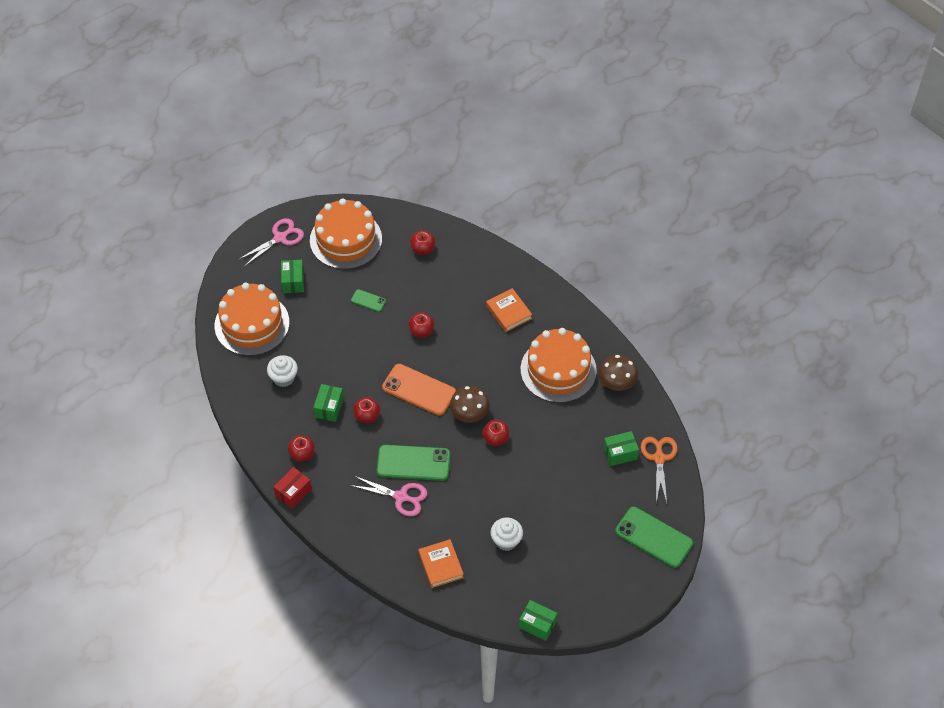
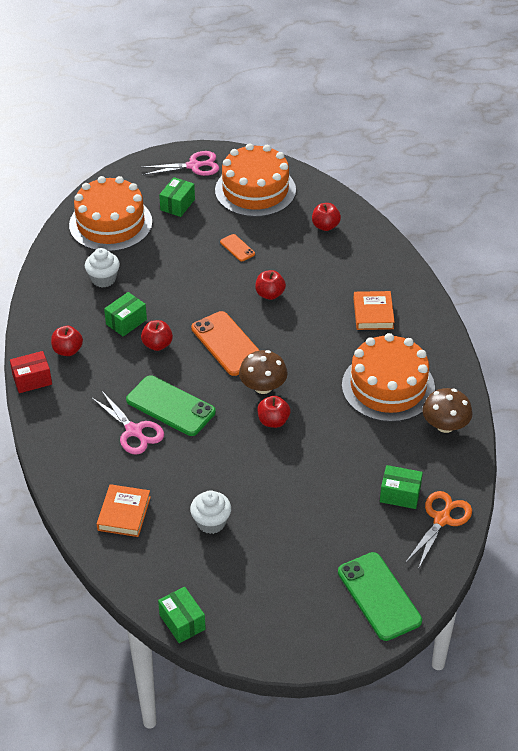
camera: 30 degrees right, 10 degrees down
green phone [351,289,386,312] -> orange phone [220,234,255,261]

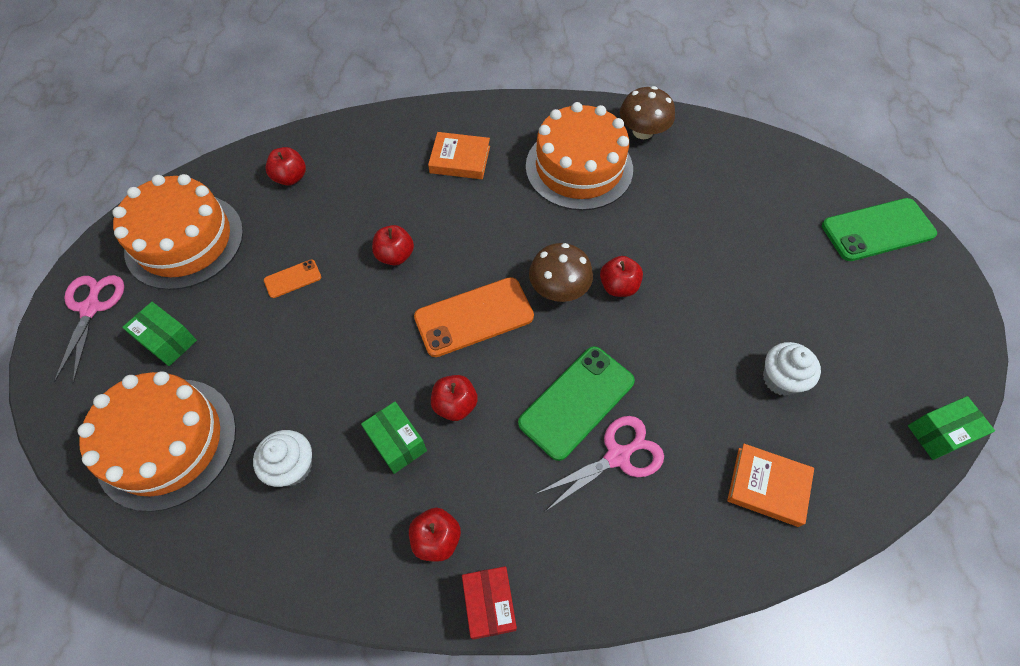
camera: 80 degrees left, 15 degrees up
green box [380,465,423,509] -> none
orange scissors [405,491,472,569] -> none

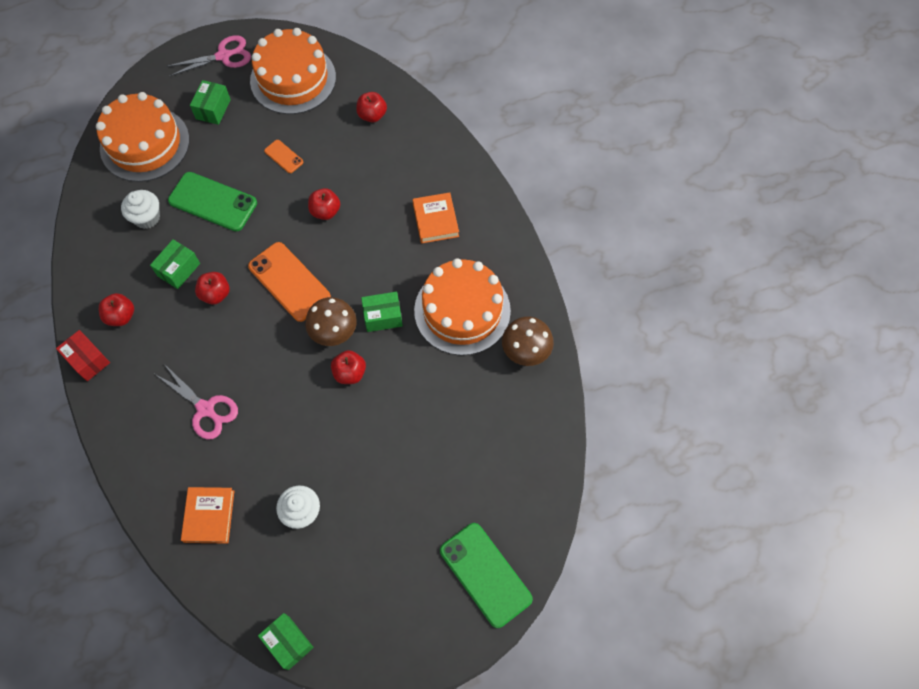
camera: 70 degrees right, 5 degrees up
red box [462,566,517,640] -> red box turned 75 degrees clockwise [56,330,110,381]
green phone [518,346,635,461] -> green phone moved to [168,172,257,231]
none -> green box [361,292,403,332]

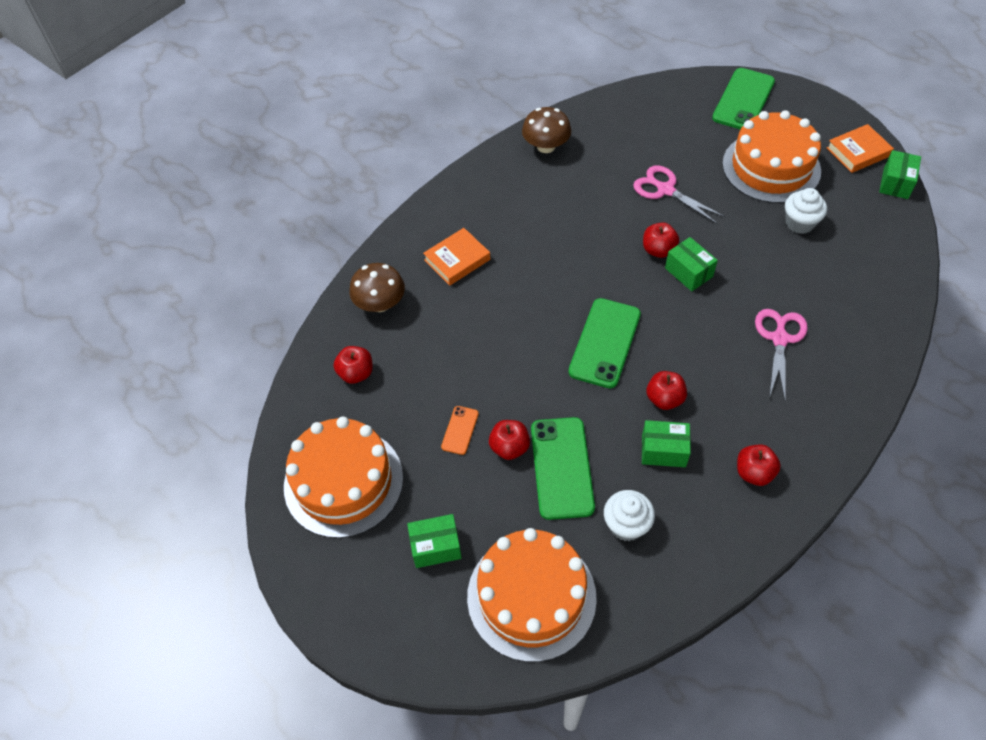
camera: 115 degrees left, 10 degrees down
red box [56,330,110,381] -> none
pink scissors [167,35,251,76] -> pink scissors moved to [633,165,725,224]
orange book [181,487,234,544] -> orange book moved to [827,124,894,173]
orange phone [248,242,331,322] -> green phone [568,298,641,388]
brown mushroom [305,297,357,346] -> brown mushroom moved to [349,263,405,312]
red apple [308,188,340,220] -> red apple moved to [489,420,530,460]
green box [361,292,403,332] -> green box moved to [665,237,718,291]
orange cake [414,258,511,355] -> orange cake moved to [722,110,821,203]

